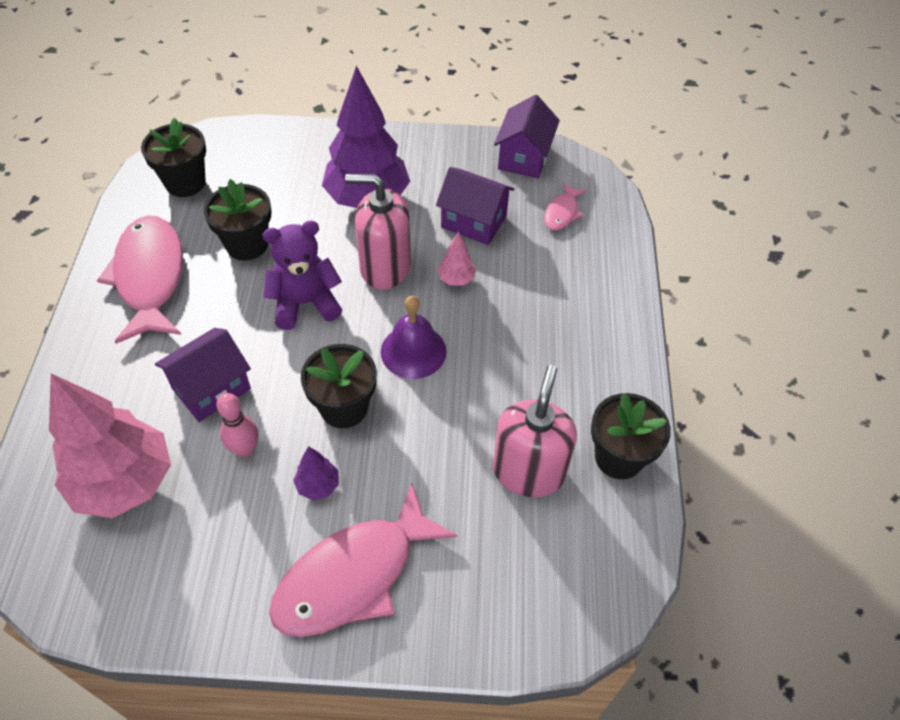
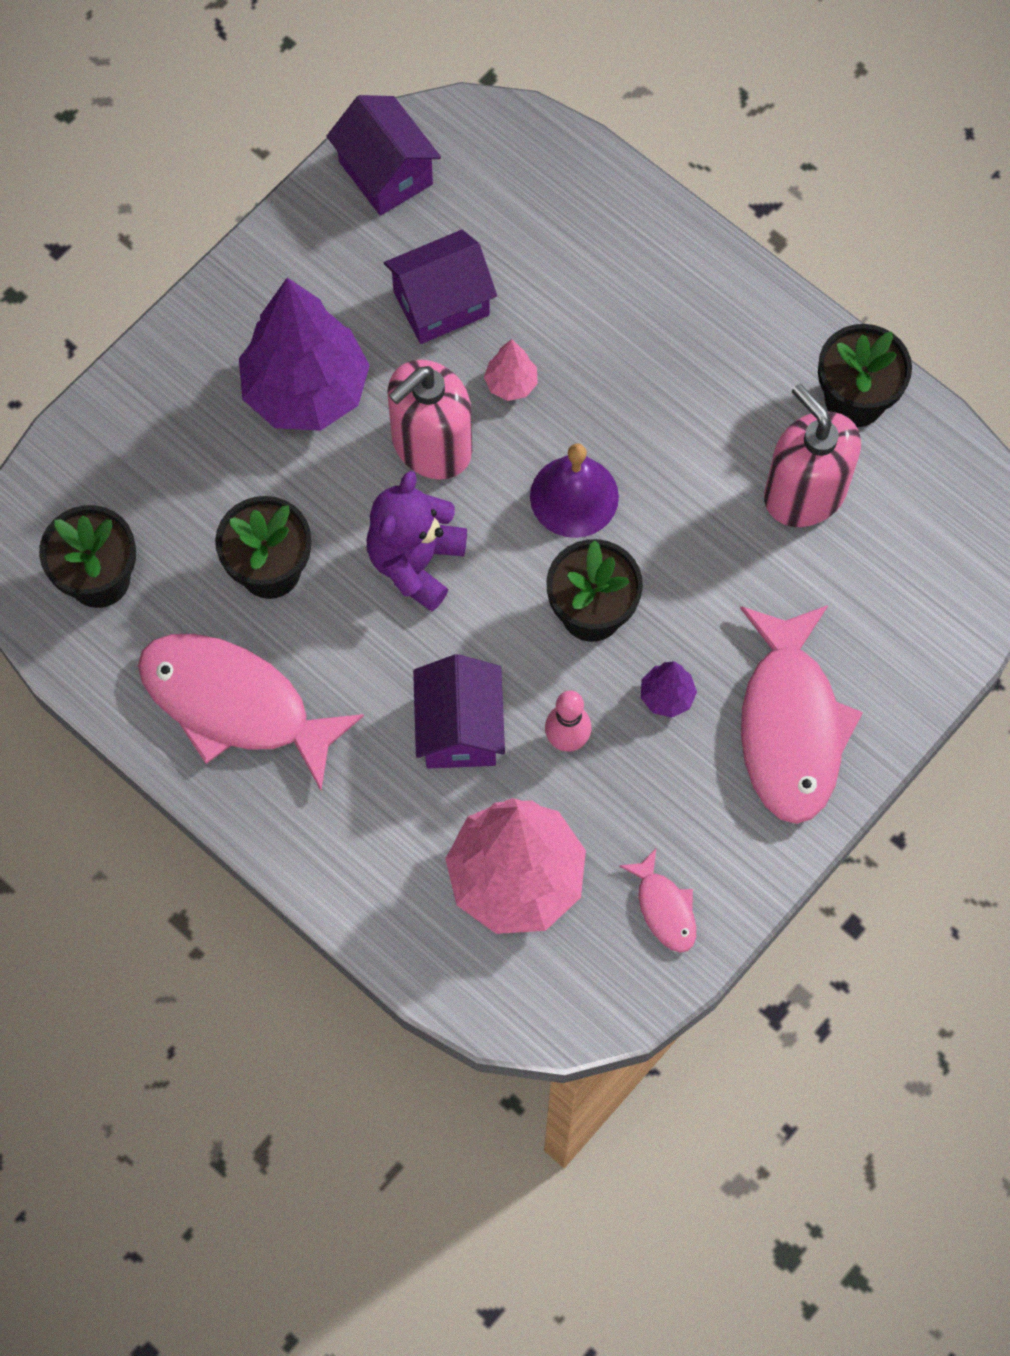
camera: 50 degrees left, 15 degrees up
pink fish [544,182,587,230] -> pink fish moved to [619,849,696,952]

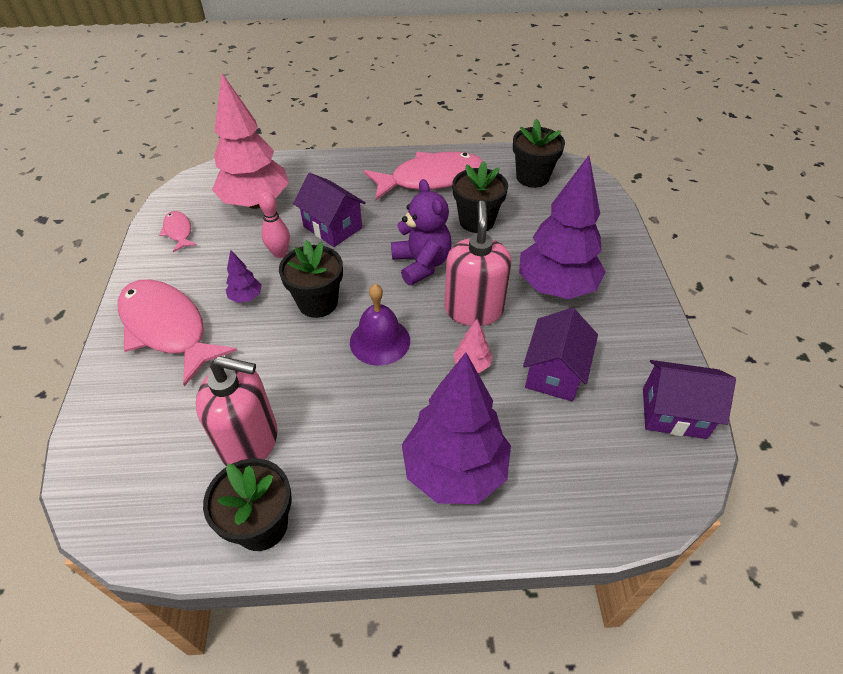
camera: 135 degrees right, 20 degrees down
pink fish [619,849,696,952] -> pink fish turned 45 degrees clockwise [159,211,197,252]
none -> purple tree [402,352,511,504]

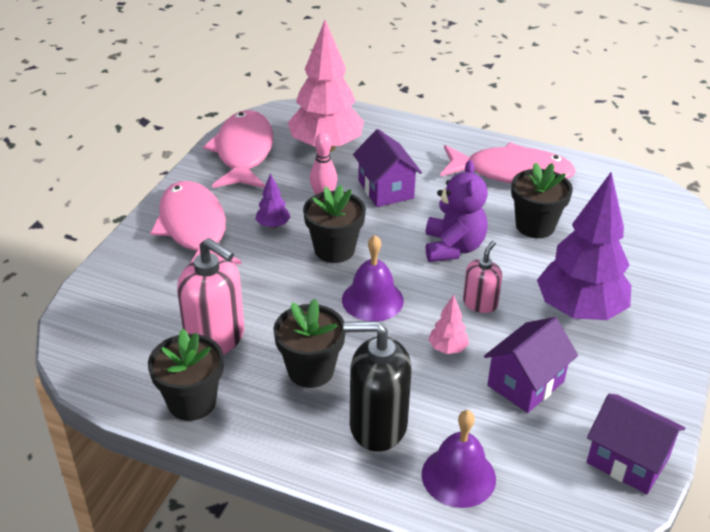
camera: 25 degrees right, 10 degrees down
pink fish [159,211,197,252] -> pink fish [203,110,273,188], size x2.17
purple tree [402,352,511,504] -> black soap dispenser [343,321,412,452]
pink soap dispenser [445,201,512,326] -> pink soap dispenser [463,241,502,313], size x0.57
black flower pot [513,119,565,188] -> black flower pot moved to [274,299,345,388]
none -> purple bell [422,410,496,508]

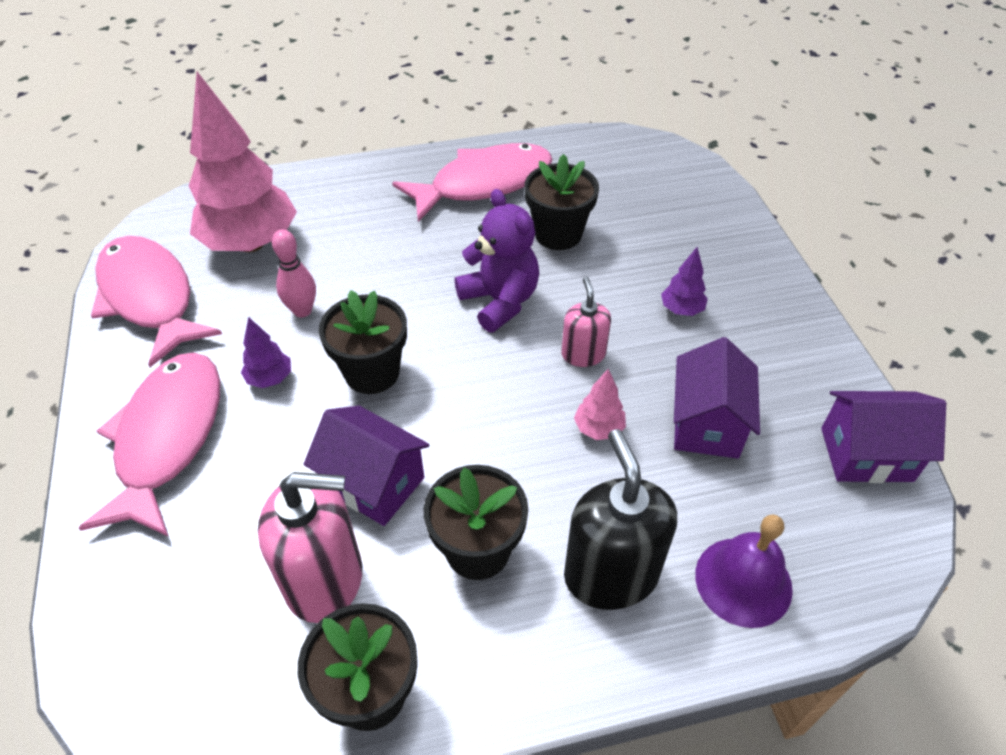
camera: 35 degrees left, 10 degrees up
pink fish [150,181,242,264] -> pink fish turned 60 degrees clockwise [79,353,220,537]
purple bell [342,235,404,321] -> none
black soap dispenser [343,321,412,452] -> black soap dispenser turned 105 degrees clockwise [564,429,677,610]
purple house [353,129,422,207] -> purple house moved to [303,406,430,526]
purple tree [537,172,631,320] -> purple tree [661,247,708,316], size x0.42

